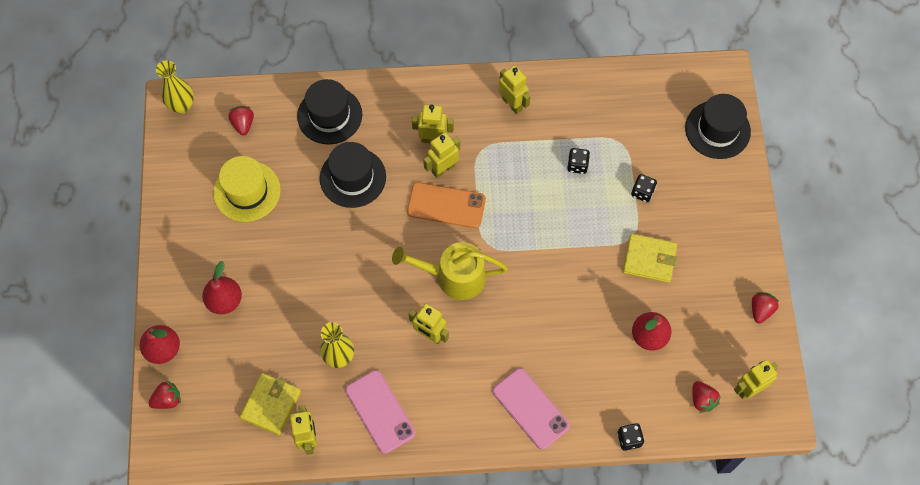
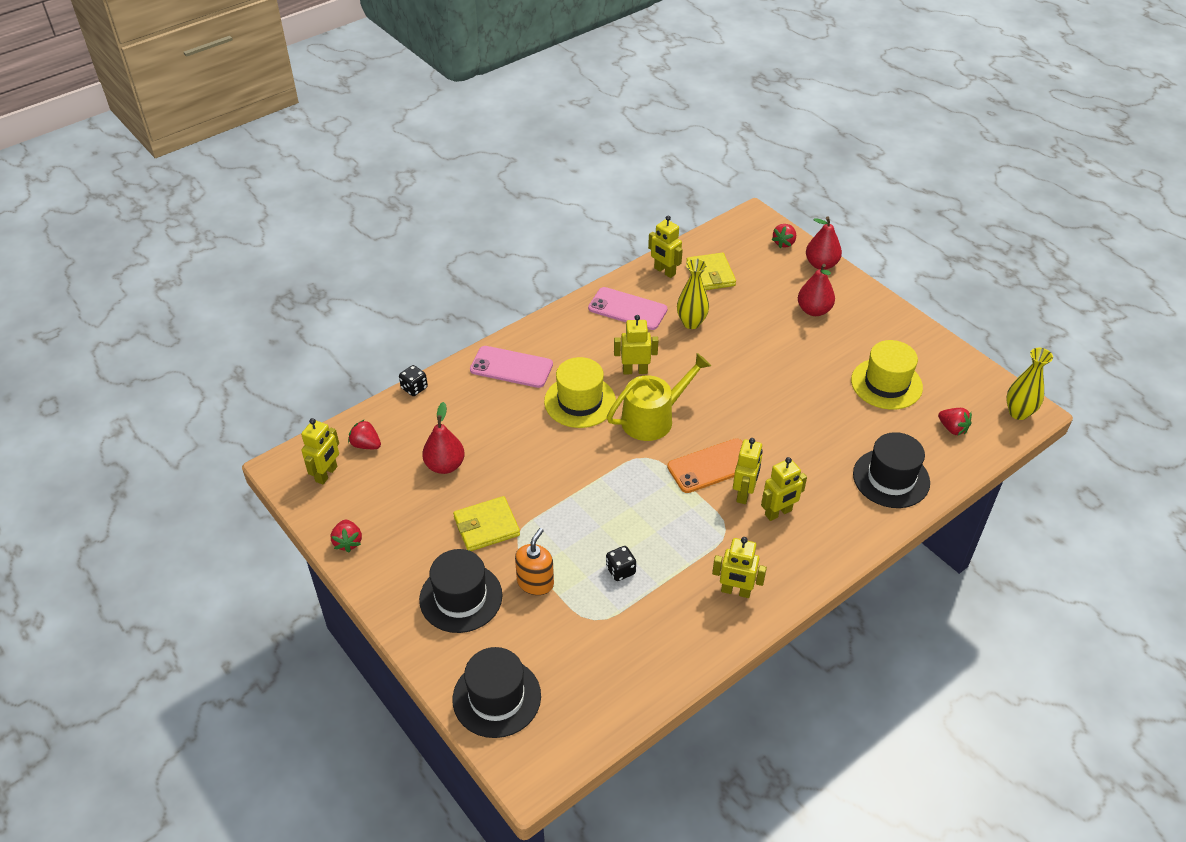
camera: 145 degrees right, 20 degrees down
black hat [320,142,386,208] -> black hat moved to [419,549,503,633]
black dice [631,174,657,202] -> orange soap dispenser [515,528,554,595]
none -> yellow hat [544,357,616,428]

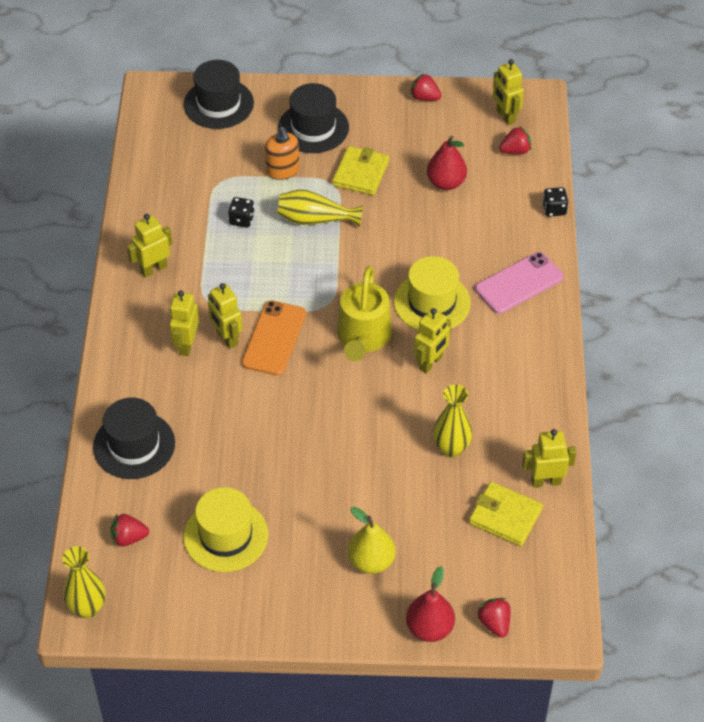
camera: 130 degrees right, 5 degrees up
pink phone [588,287,668,330] -> none
red pear [798,264,835,316] -> yellow pear [348,507,395,574]
none -> yellow vase [277,190,363,227]

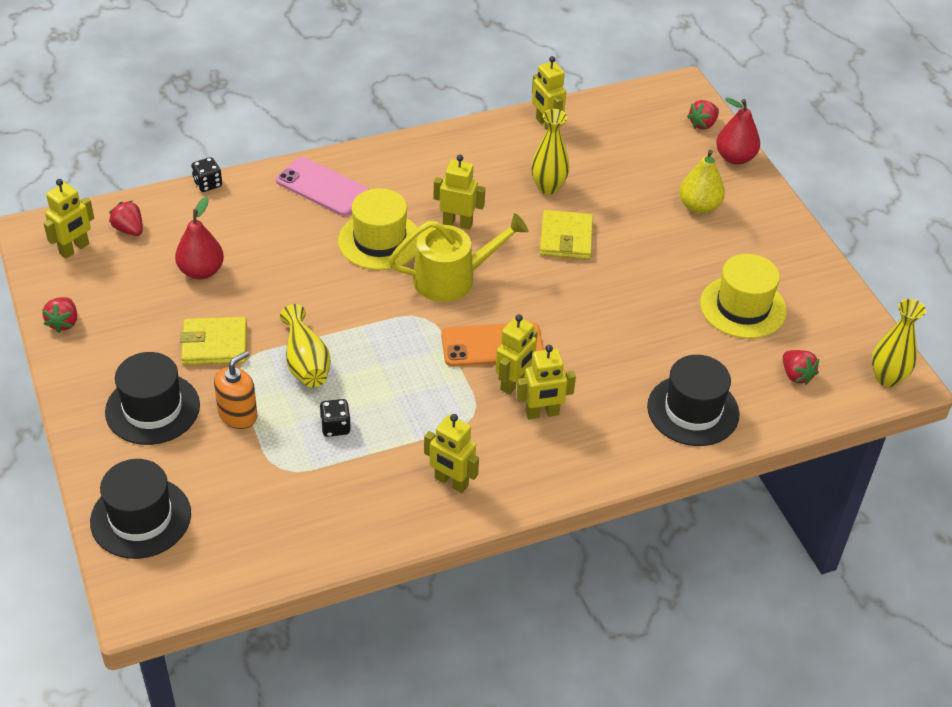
camera: 115 degrees left, 5 degrees down
yellow wallet [469,482,543,546] -> yellow wallet moved to [540,210,593,260]

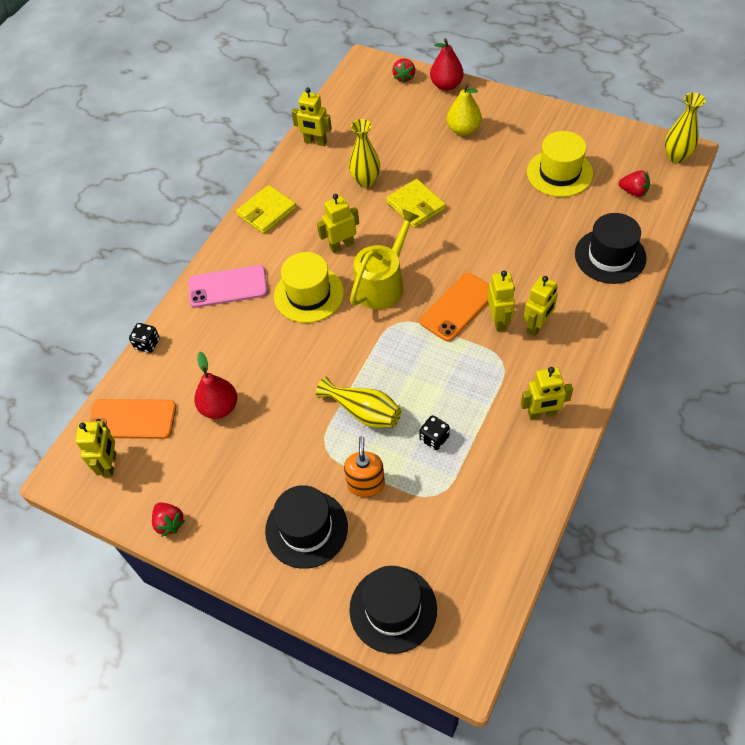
camera: 35 degrees left, 10 degrees up
red strawberry [109,201,143,236] -> orange phone [89,399,176,439]
yellow wallet [180,317,247,365] -> yellow wallet moved to [236,185,296,234]

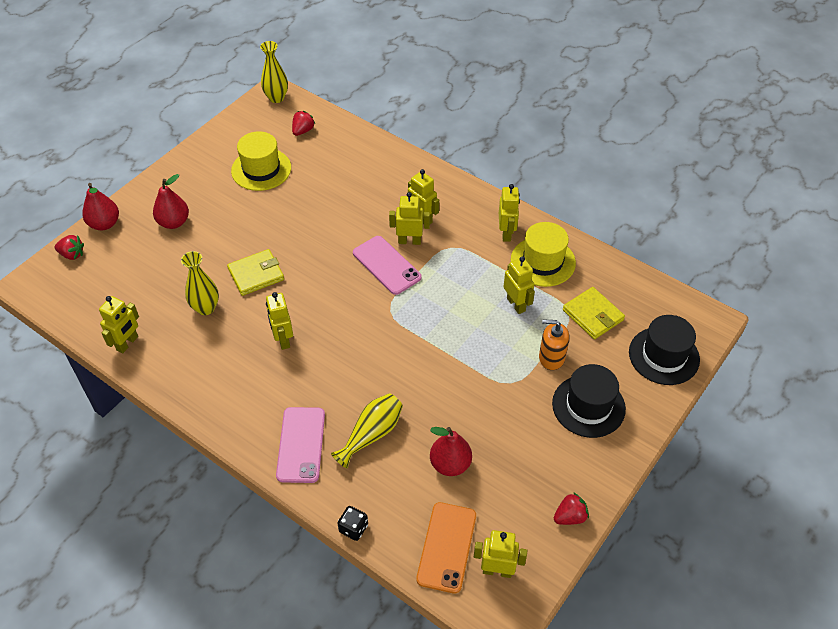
camera: 85 degrees left, 5 degrees down
yellow wallet [236,185,296,234] -> yellow wallet moved to [563,287,625,339]
yellow hat [274,252,344,323] -> yellow hat moved to [511,222,576,287]
yellow vase [316,377,401,428] -> yellow vase moved to [331,393,403,468]
yellow watering can [350,209,420,309] -> none
black dice [419,415,450,450] -> yellow robot [503,256,535,314]
orange phone [420,273,489,342] -> pink phone [353,236,422,295]
yellow pear [447,83,482,136] -> red pear [153,174,189,229]
black hat [575,213,647,284] -> none

